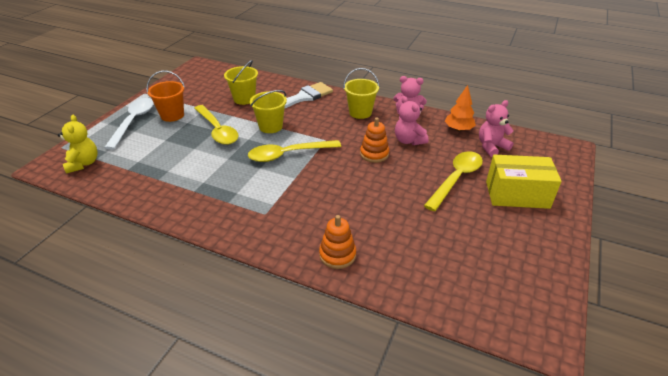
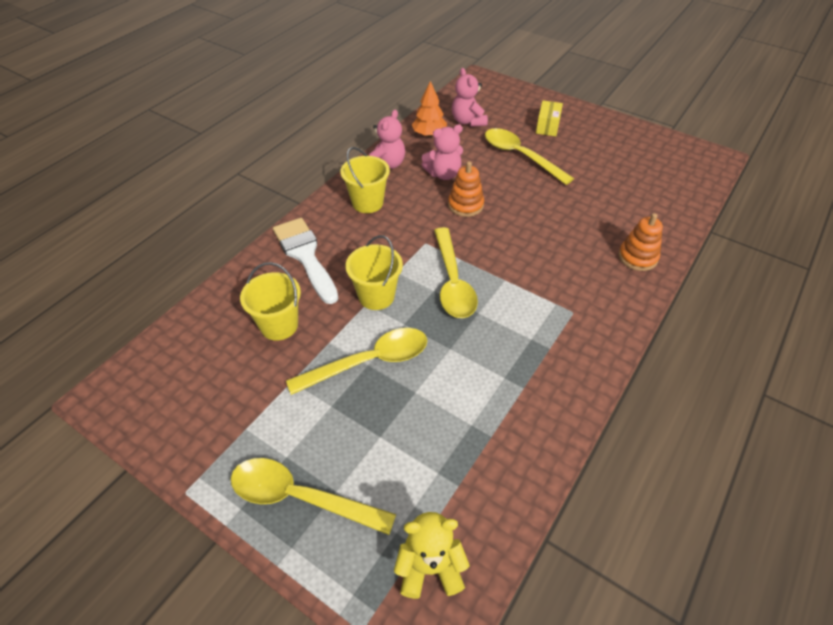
camera: 80 degrees left, 10 degrees up
white spoon [104,98,154,150] -> yellow spoon [231,458,396,535]
orange bucket [146,71,185,122] -> none
yellow box [486,155,562,209] -> yellow box [536,101,563,136], size x0.56

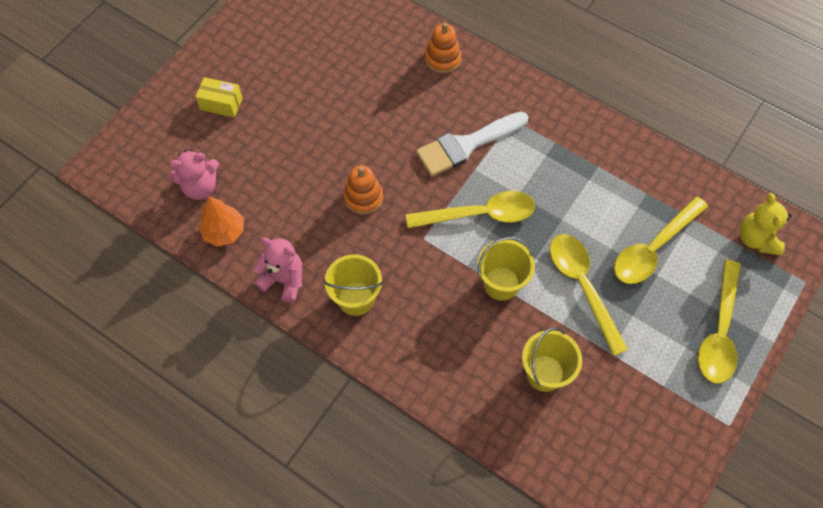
camera: 90 degrees left, 15 degrees up
white brush [273,218,338,304] -> white brush moved to [416,112,528,177]
pink teddy bear [422,125,463,180] -> none
yellow spoon [485,128,574,185] -> yellow spoon moved to [614,196,708,284]

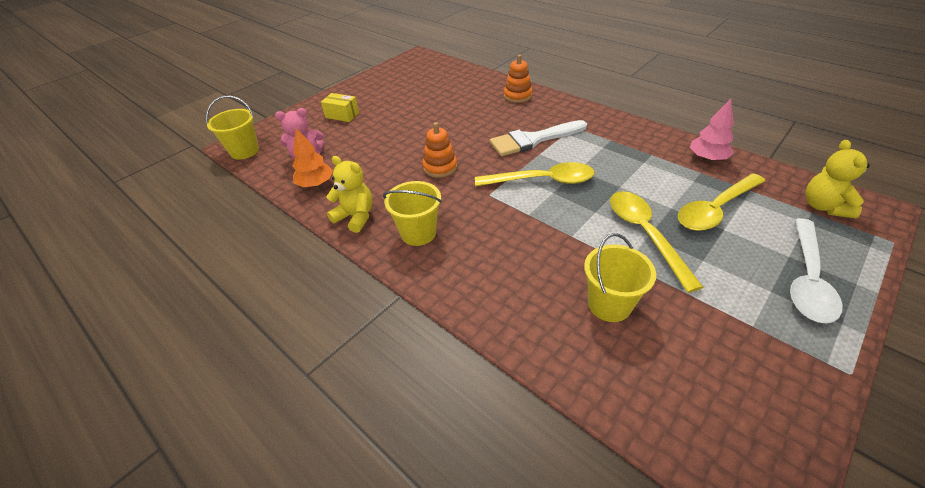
camera: 10 degrees right, 20 degrees down
pink teddy bear [253,238,302,303] -> yellow teddy bear [326,156,373,233]
yellow bucket [477,237,535,300] -> yellow bucket moved to [206,96,259,160]
yellow spoon [698,260,741,384] -> white spoon [790,218,843,324]
none -> pink tree [690,99,734,161]

